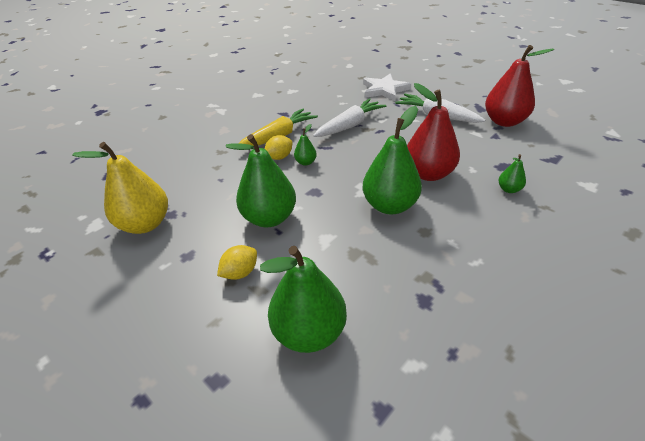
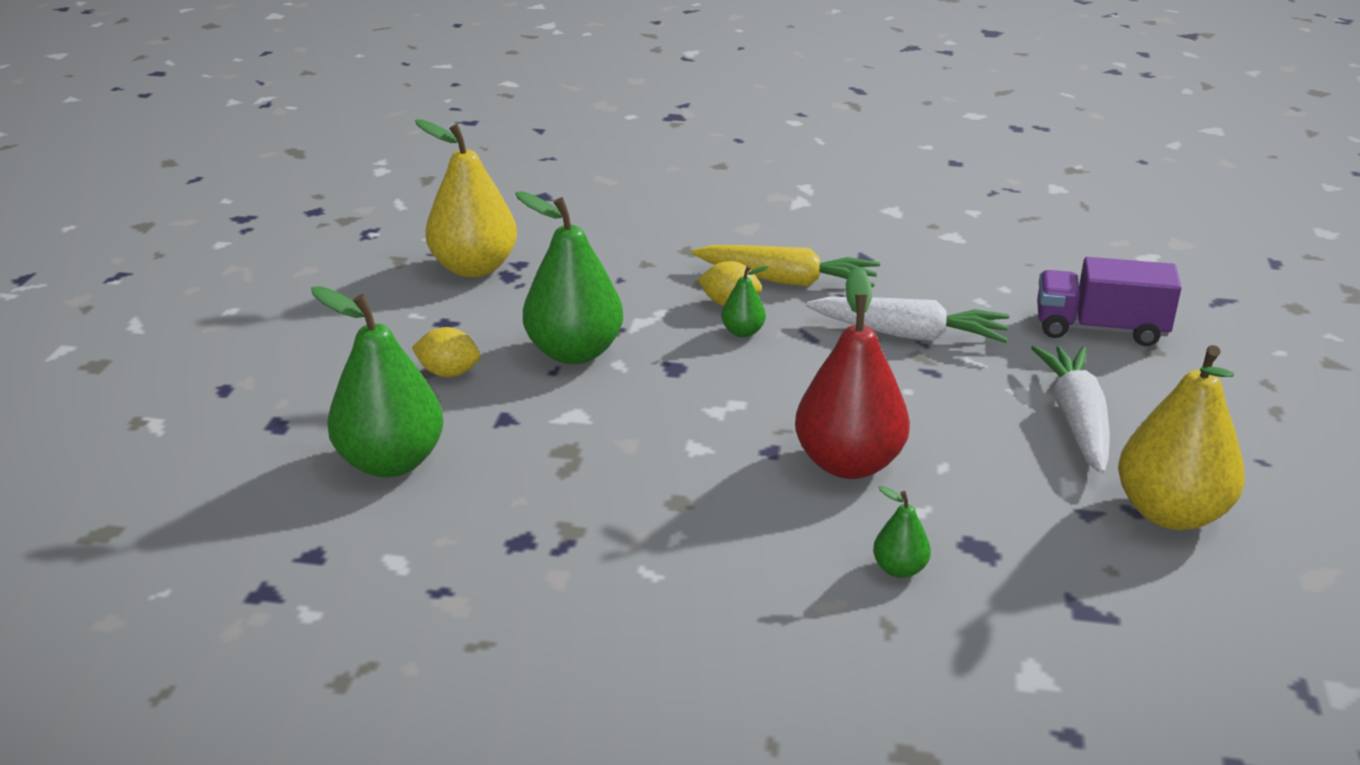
camera: 55 degrees right, 10 degrees down
white star [363,73,411,101] -> purple truck [1037,257,1181,346]
green pear [363,106,422,214] -> none
red pear [485,45,554,127] -> yellow pear [1118,345,1245,530]

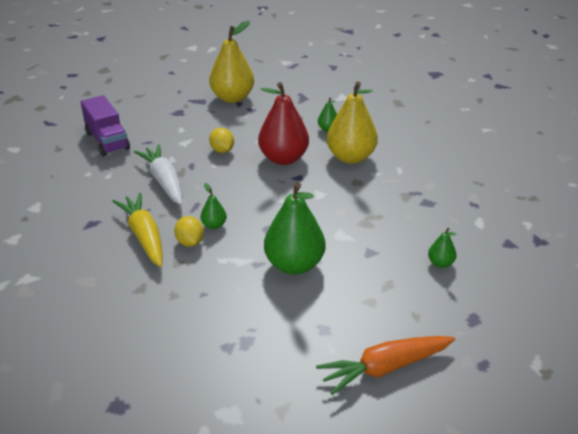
camera: 130 degrees left, 5 degrees up
green pear [311,286,444,477] -> green pear [428,228,457,268], size x0.46
yellow lemon [412,327,480,377] -> yellow lemon moved to [209,128,234,153]
yellow pear [415,119,517,277] -> yellow pear moved to [327,82,378,164]
white carrot [1031,346,1110,474] -> none
none -> orange carrot [316,336,455,395]

